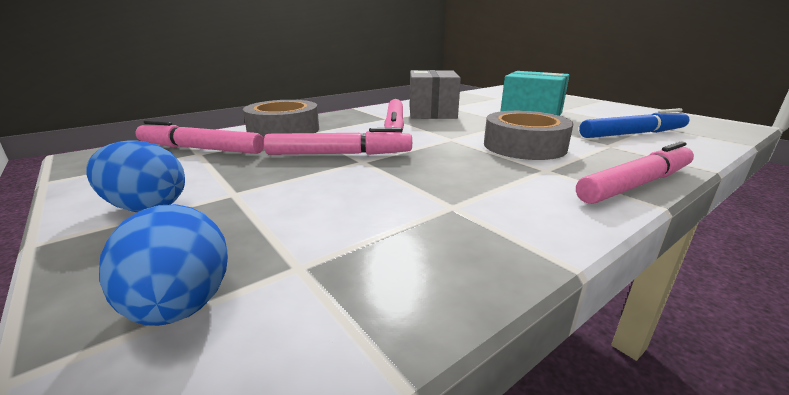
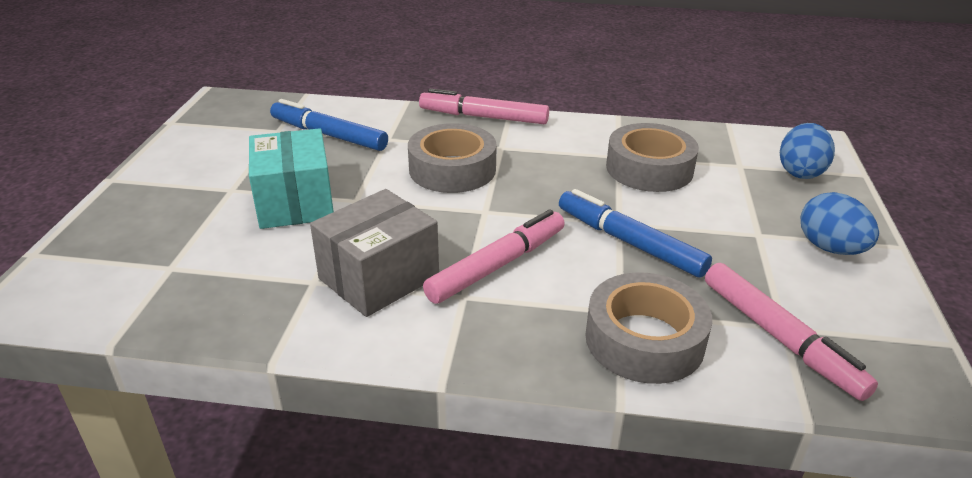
camera: 135 degrees left, 10 degrees up
pink marker [264,128,412,155] -> blue marker [559,189,712,278]
none -> grey tape [606,123,699,192]

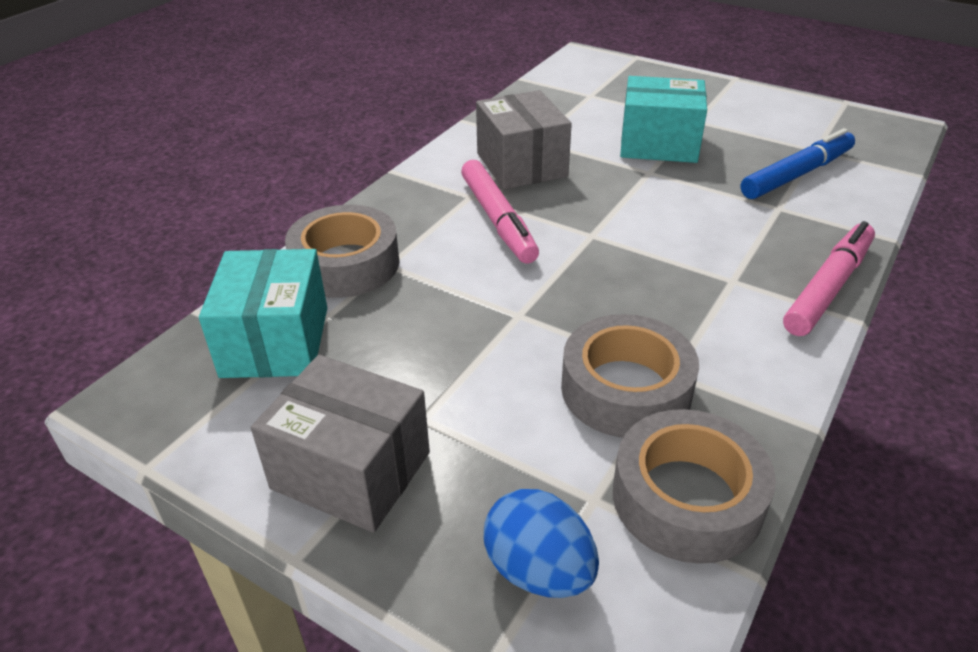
camera: 115 degrees right, 5 degrees up
grey tape [408,123,497,193] -> grey tape moved to [613,409,776,564]
blue marker [559,189,712,278] -> none
pink marker [705,263,878,401] -> turquoise box [199,249,327,378]
blue egg [801,192,879,255] -> grey box [251,355,430,533]

